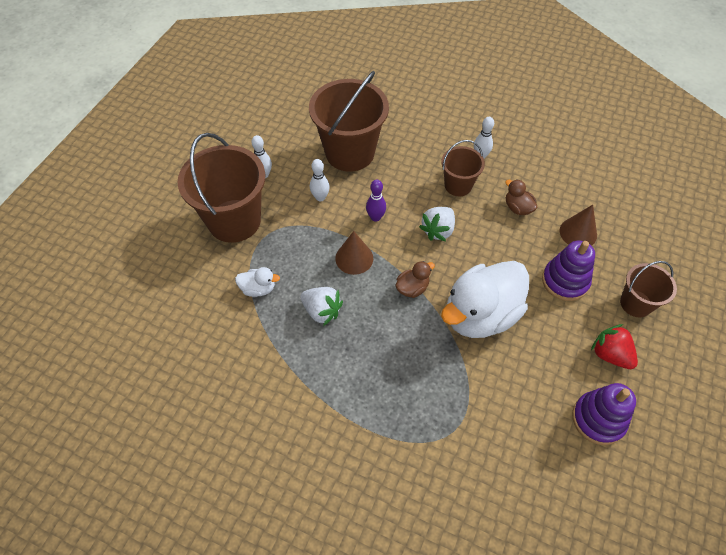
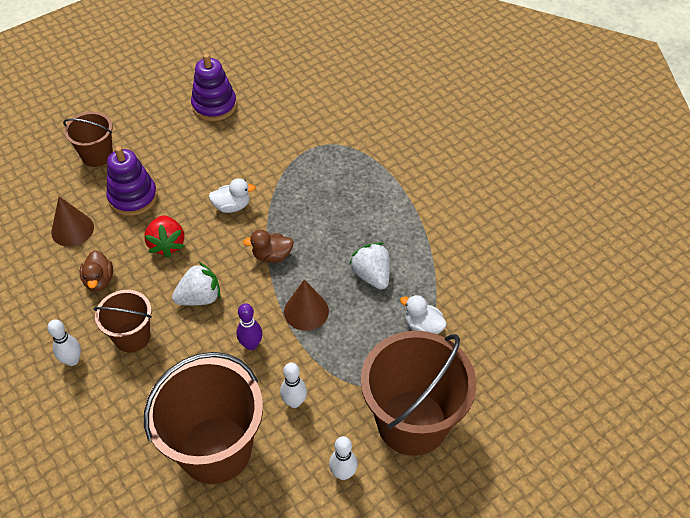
camera: 150 degrees left, 5 degrees down
white duck [441,261,529,338] -> white duck [208,178,256,213], size x0.43
red strawberry [591,324,638,369] -> red strawberry moved to [144,215,185,258]

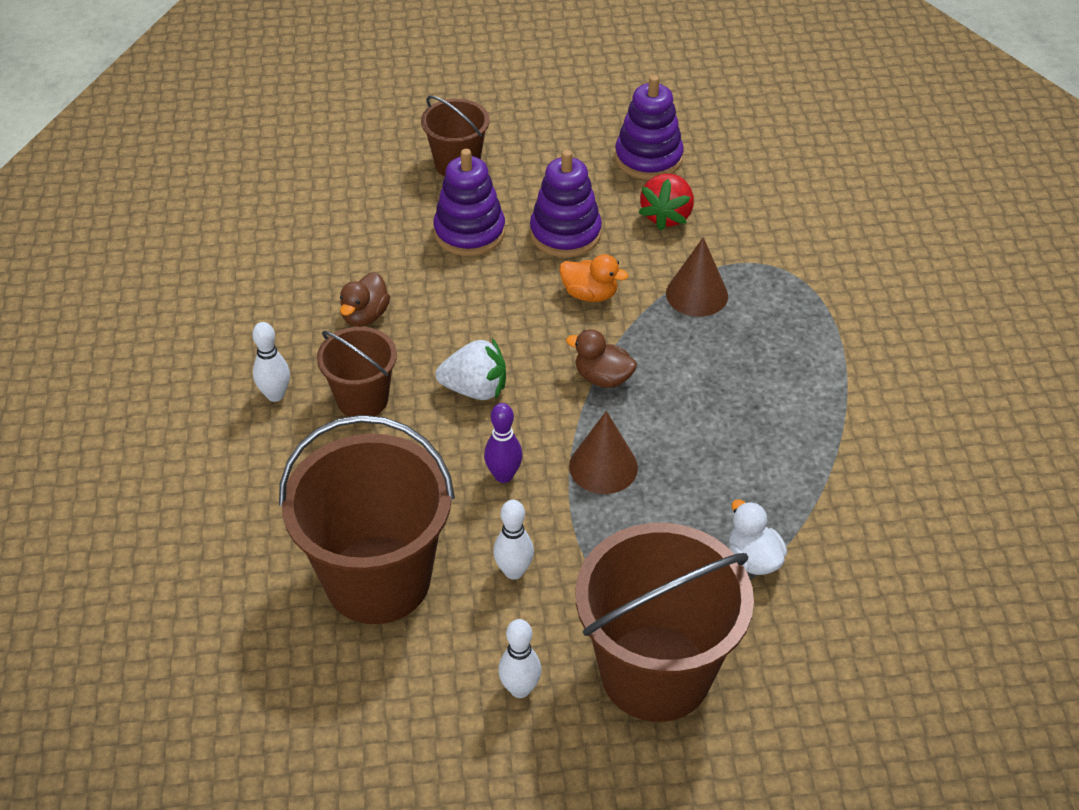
camera: 30 degrees right, 5 degrees down
brown cone [51,196,94,247] -> brown cone moved to [666,237,728,317]
red strawberry [144,215,185,258] -> red strawberry moved to [638,174,694,231]
white duck [208,178,256,213] -> orange duck [559,254,628,302]
white strawberry [349,243,390,290] -> none
none -> purple stacking toy [530,150,602,257]

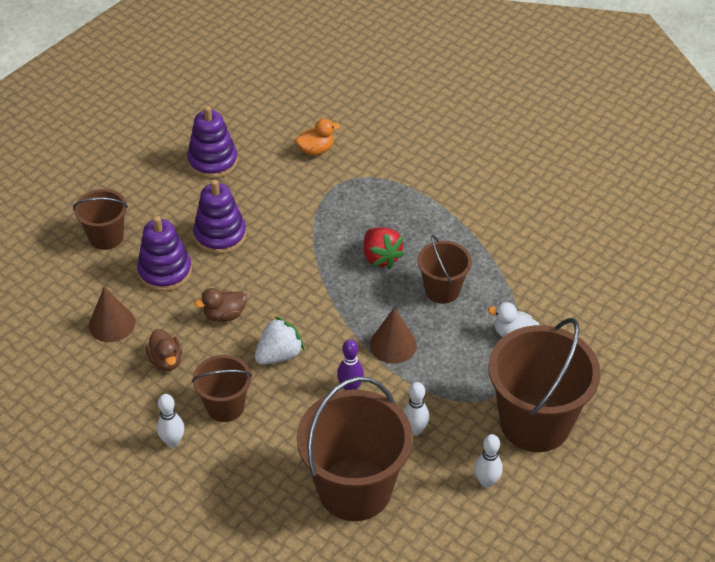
camera: 45 degrees left, 0 degrees up
orange duck [559,254,628,302] -> orange duck moved to [295,118,340,156]
brown duck [566,329,637,388] -> brown duck moved to [195,288,247,322]
red strawberry [638,174,694,231] -> red strawberry moved to [364,227,405,269]
brown cone [666,237,728,317] -> brown cone moved to [89,287,135,342]
none -> brown bucket [418,235,472,304]

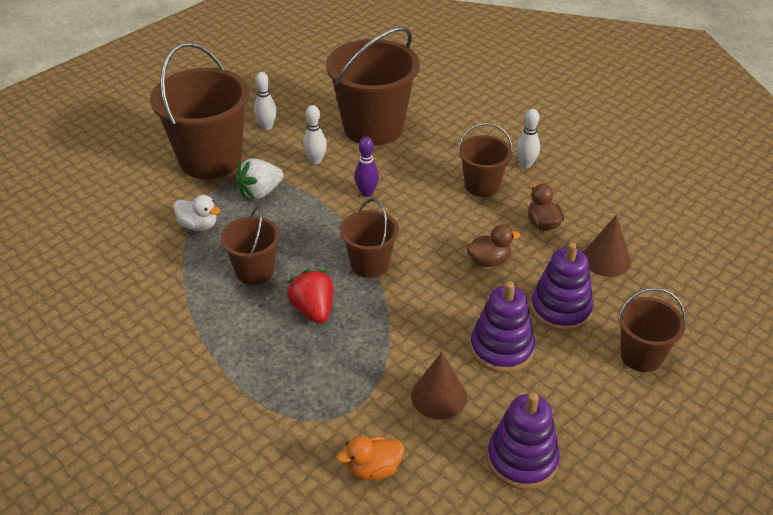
camera: 175 degrees left, 5 degrees down
white strawberry [255,316,304,365] -> white strawberry moved to [236,158,284,199]
brown cone [370,307,417,364] -> brown cone moved to [411,352,467,420]
none -> brown bucket [340,199,399,278]

